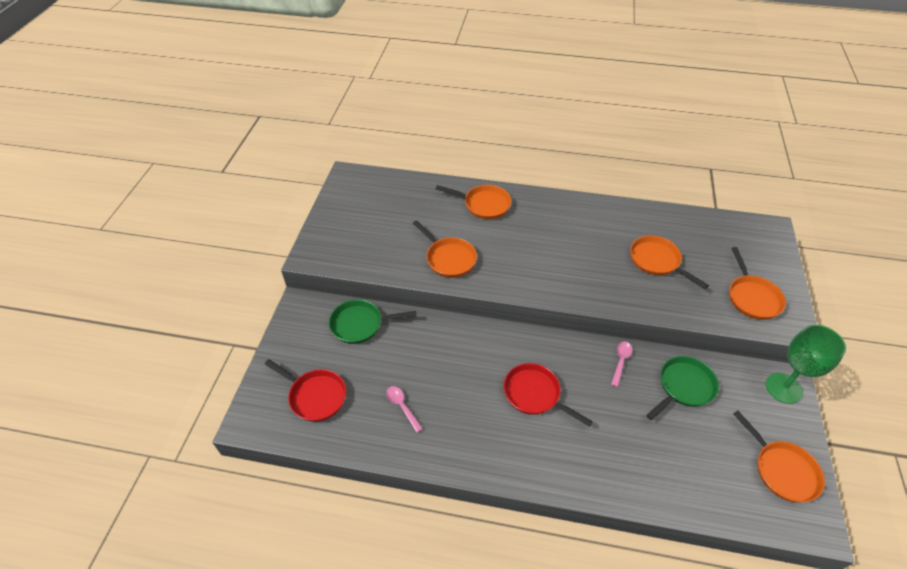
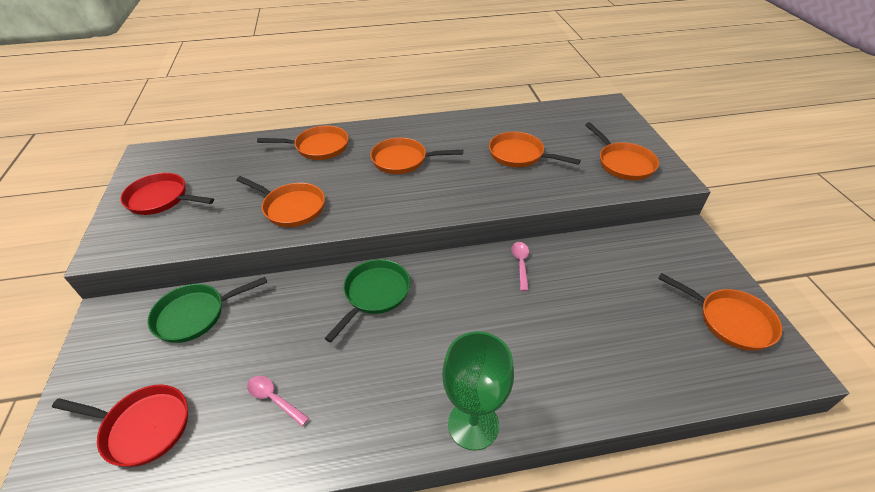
camera: 20 degrees left, 5 degrees down
red pan [504,363,593,427] -> red pan moved to [120,173,214,215]
green pan [646,356,719,420] -> green pan moved to [324,259,410,342]
green goblet [766,325,846,404] -> green goblet moved to [442,331,514,451]
none -> orange pan [370,138,463,174]

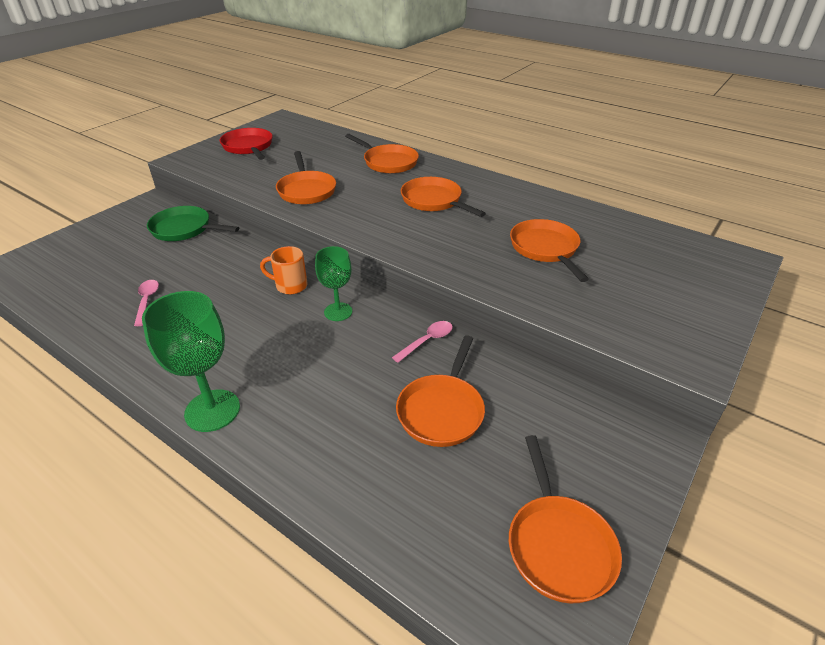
camera: 45 degrees right, 5 degrees down
red pan [52,385,188,467] -> none
green pan [324,259,410,342] -> orange mug [260,246,307,295]
orange pan [585,122,659,180] -> orange pan moved to [396,335,485,447]
none -> green goblet [315,246,352,321]

